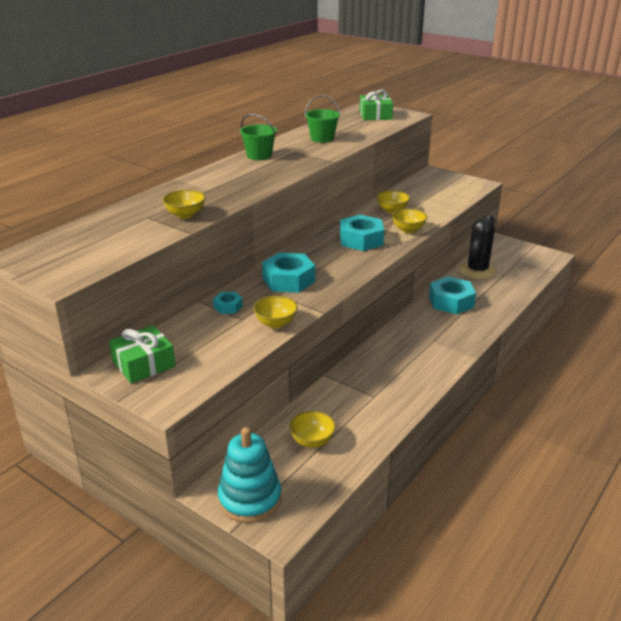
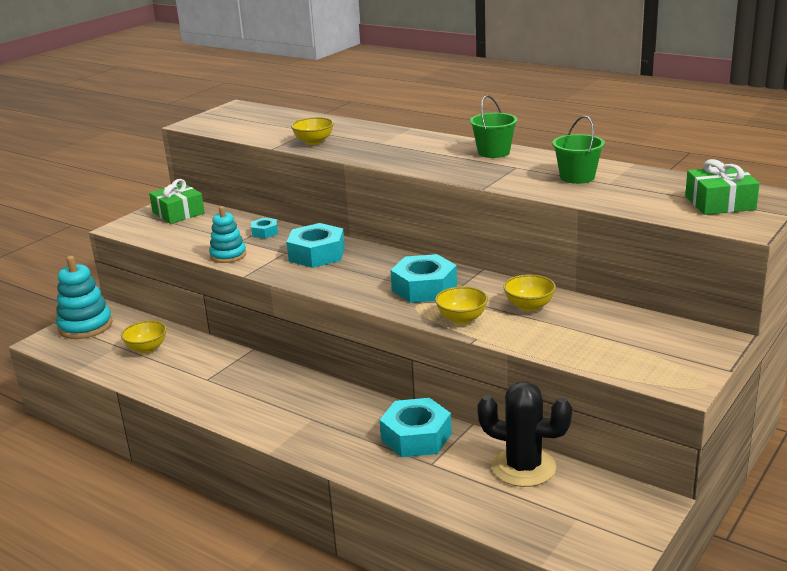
camera: 90 degrees right, 5 degrees down
yellow bowl [253,296,298,328] -> turquoise stacking toy [209,206,246,263]

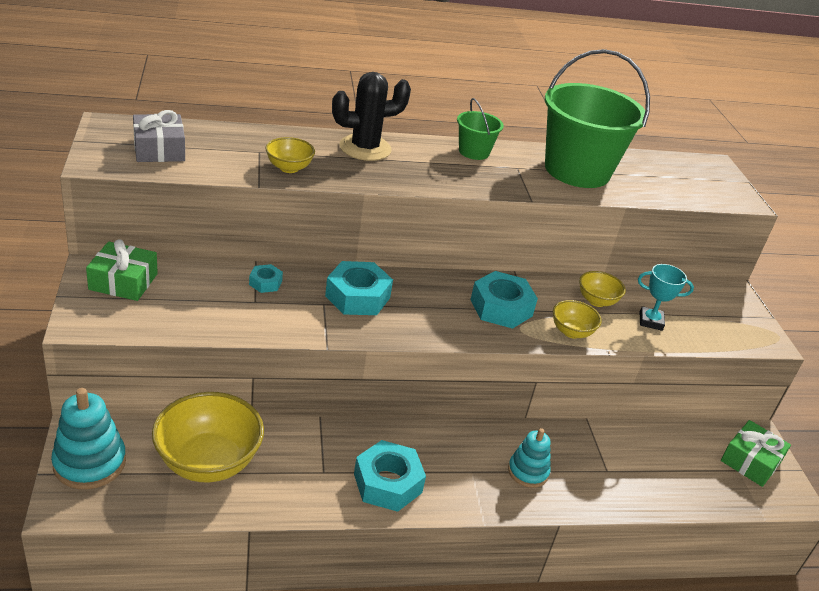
camera: 50 degrees left, 10 degrees up
yellow bowl [121,321,167,353] -> yellow bowl [152,392,264,482], size x1.96
turquoise stacking toy [209,206,246,263] -> turquoise stacking toy moved to [508,428,551,488]
turquoise nut [380,398,452,457] -> turquoise nut moved to [354,440,426,512]
black cactus [477,382,572,487] -> black cactus moved to [332,72,411,161]
green bucket [552,116,605,184] -> green bucket [545,49,650,188], size x2.13
green gift [685,159,760,215] -> green gift moved to [721,420,791,487]
none -> grey gift [133,110,185,162]
none -> turquoise trophy [638,264,694,331]

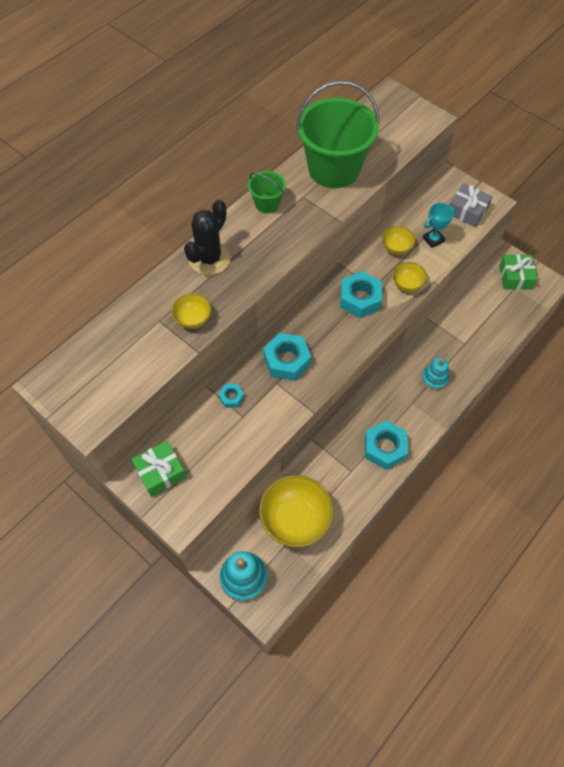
camera: 35 degrees left, 25 degrees up
grey gift [133,110,185,162] -> grey gift moved to [450,183,493,227]

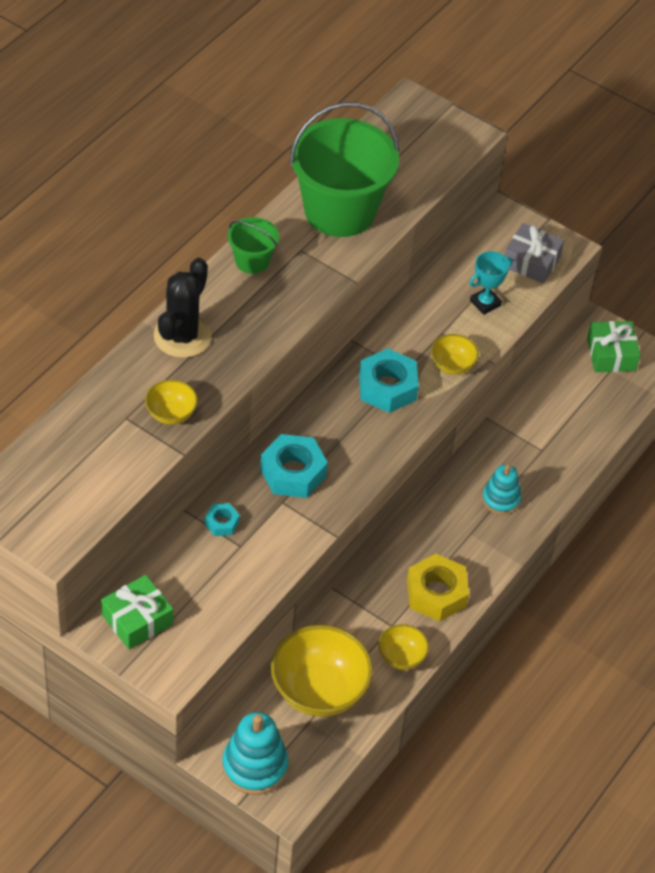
camera: 10 degrees left, 10 degrees down
turquoise nut [365,420,408,470] -> yellow nut [407,554,469,622]
yellow bowl [382,226,416,255] -> yellow bowl moved to [378,624,429,670]

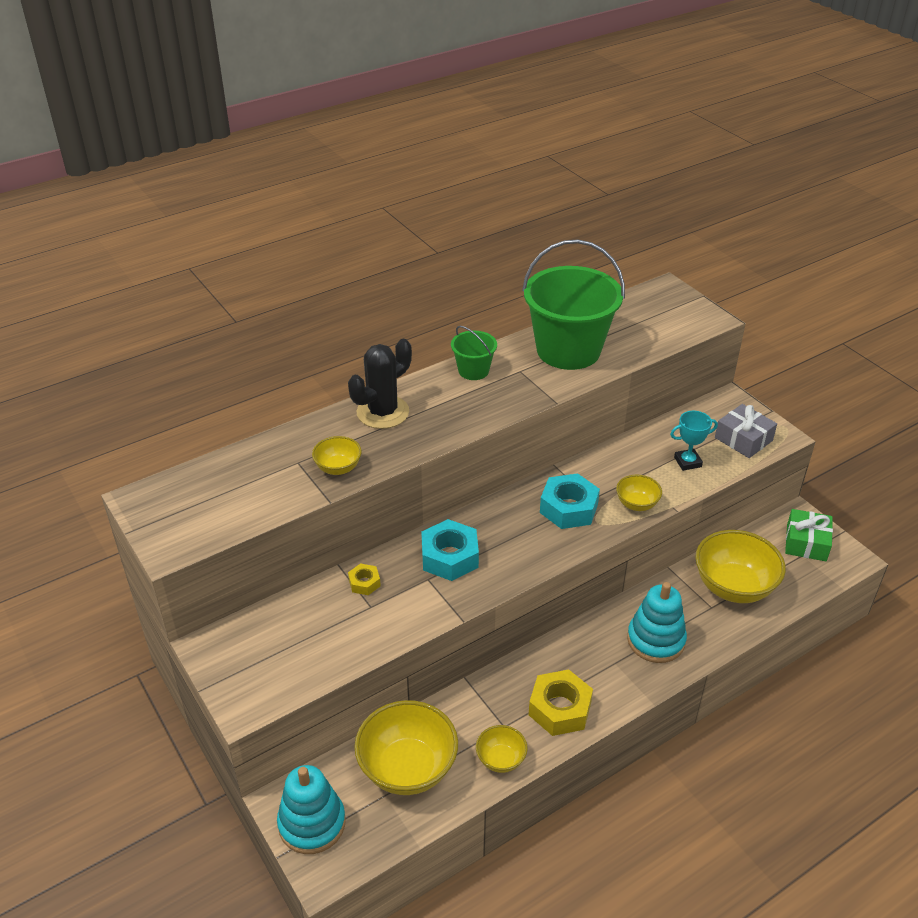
camera: 25 degrees right, 10 degrees down
green gift [101,575,173,649] -> none
turquoise nut [205,503,240,536] -> yellow nut [348,563,381,595]
turquoise stacking toy [482,464,521,515] -> turquoise stacking toy [627,582,687,663], size x1.54
none -> yellow bowl [695,530,786,603]

